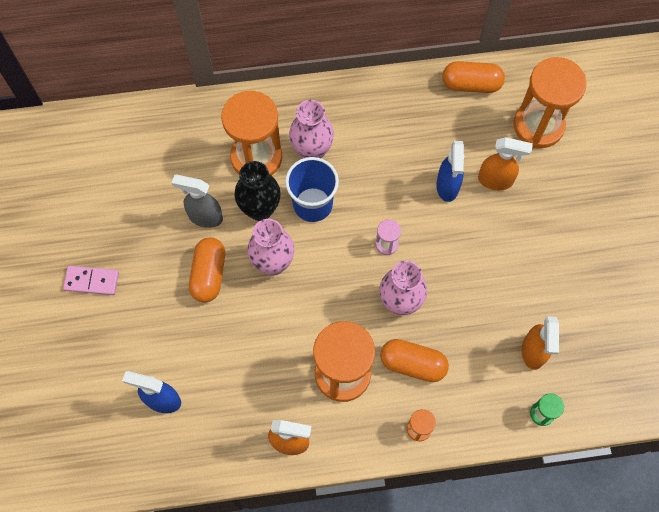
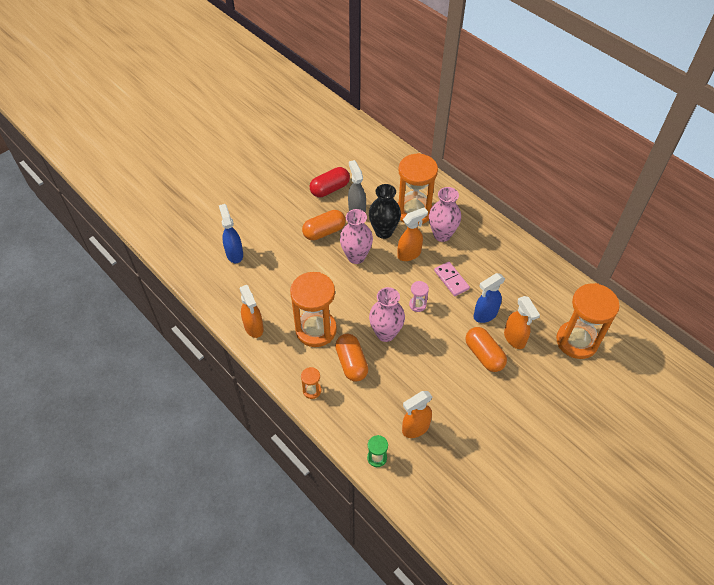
camera: 55 degrees right, 15 degrees down
pink domino [63,266,119,295] -> pink domino moved to [434,262,470,296]
blue cup [285,157,339,222] -> orange spray bottle [398,207,428,261]
orange capsule [442,61,505,93] -> orange capsule moved to [466,327,507,372]
none -> red capsule [310,167,350,197]

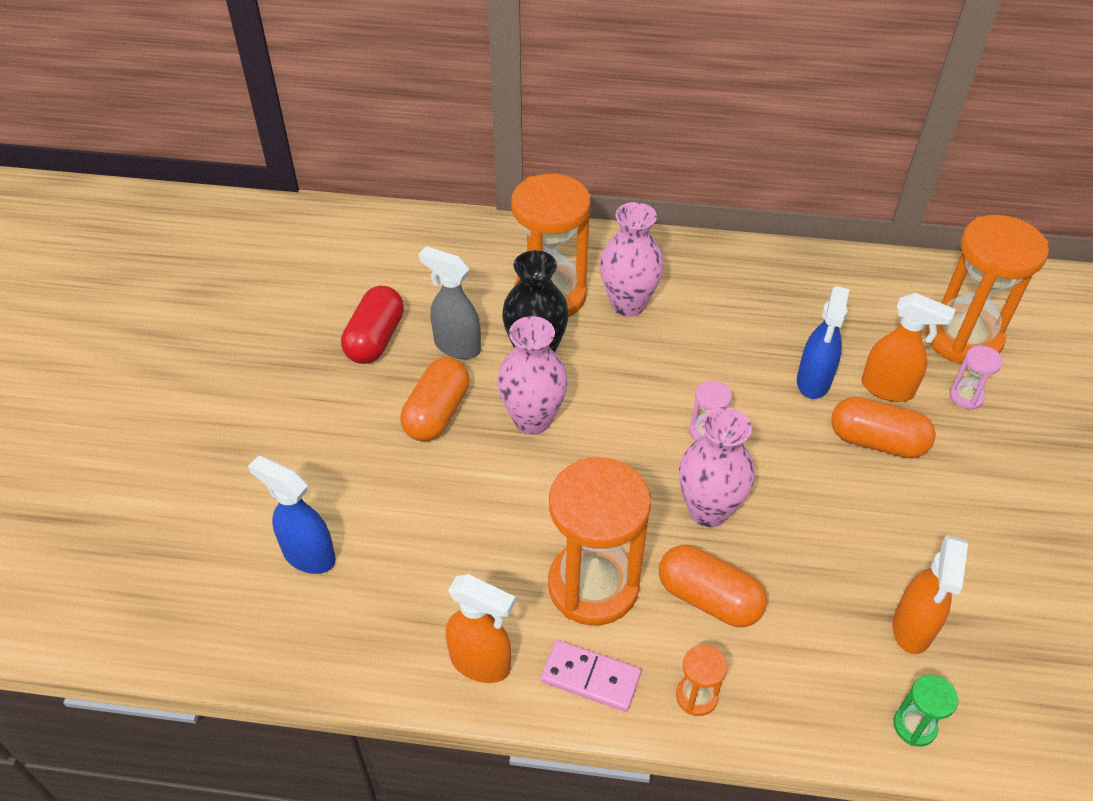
camera: 40 degrees left, 5 degrees down
orange spray bottle [398,207,428,261] -> none
pink domino [434,262,470,296] -> pink domino moved to [541,640,641,712]
none -> pink hourglass [949,346,1003,410]

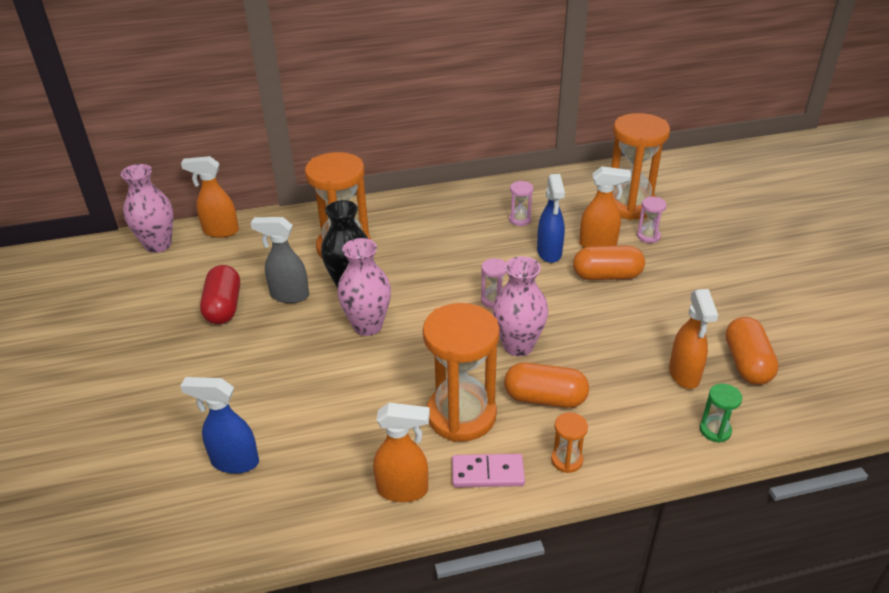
camera: 20 degrees left, 10 degrees down
orange capsule [401,357,470,441] -> orange capsule moved to [725,317,779,385]
pink vase [600,202,664,317] -> pink vase moved to [121,164,173,253]
none -> orange spray bottle [181,156,239,238]
none -> pink hourglass [509,181,533,226]

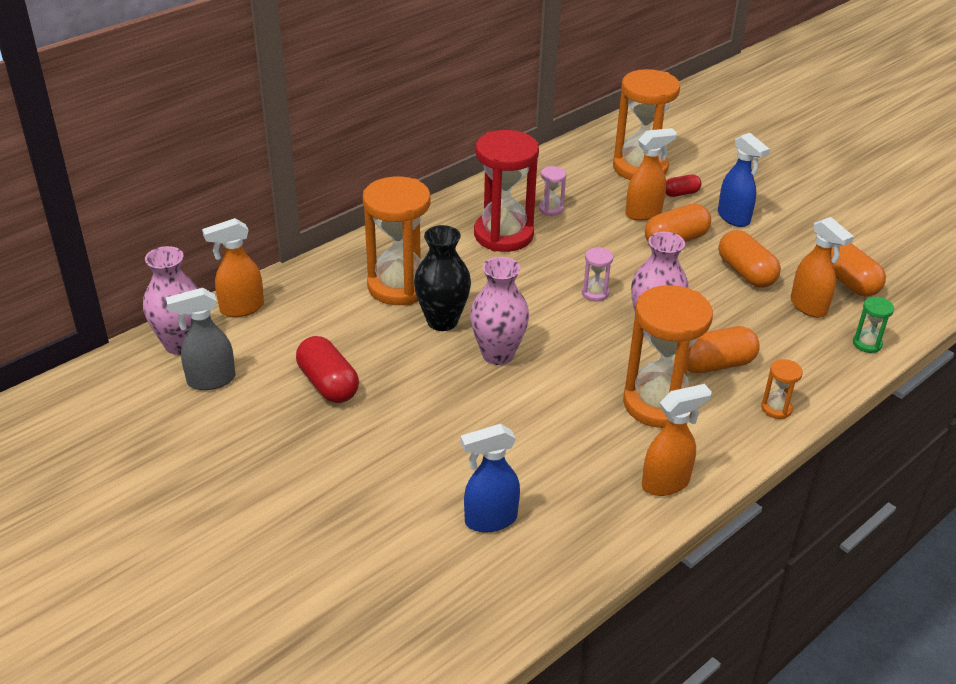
camera: 30 degrees left, 0 degrees up
grey spray bottle [251,217,309,303] -> grey spray bottle moved to [166,288,235,390]
pink domino [452,454,525,487] -> none
blue spray bottle [537,174,565,263] -> blue spray bottle moved to [718,133,770,227]
pink hourglass [637,197,667,243] -> red capsule [665,175,701,197]
none -> red hourglass [474,130,539,252]
none -> orange capsule [718,230,781,288]

